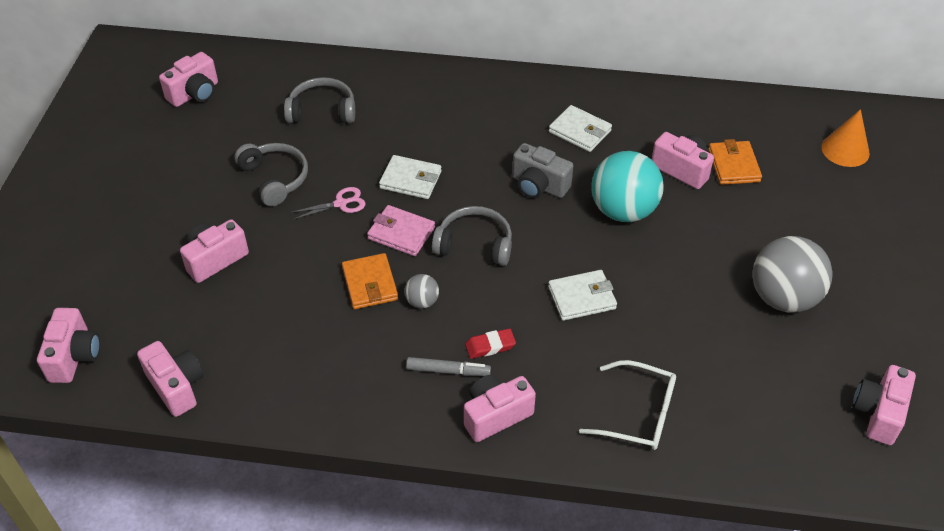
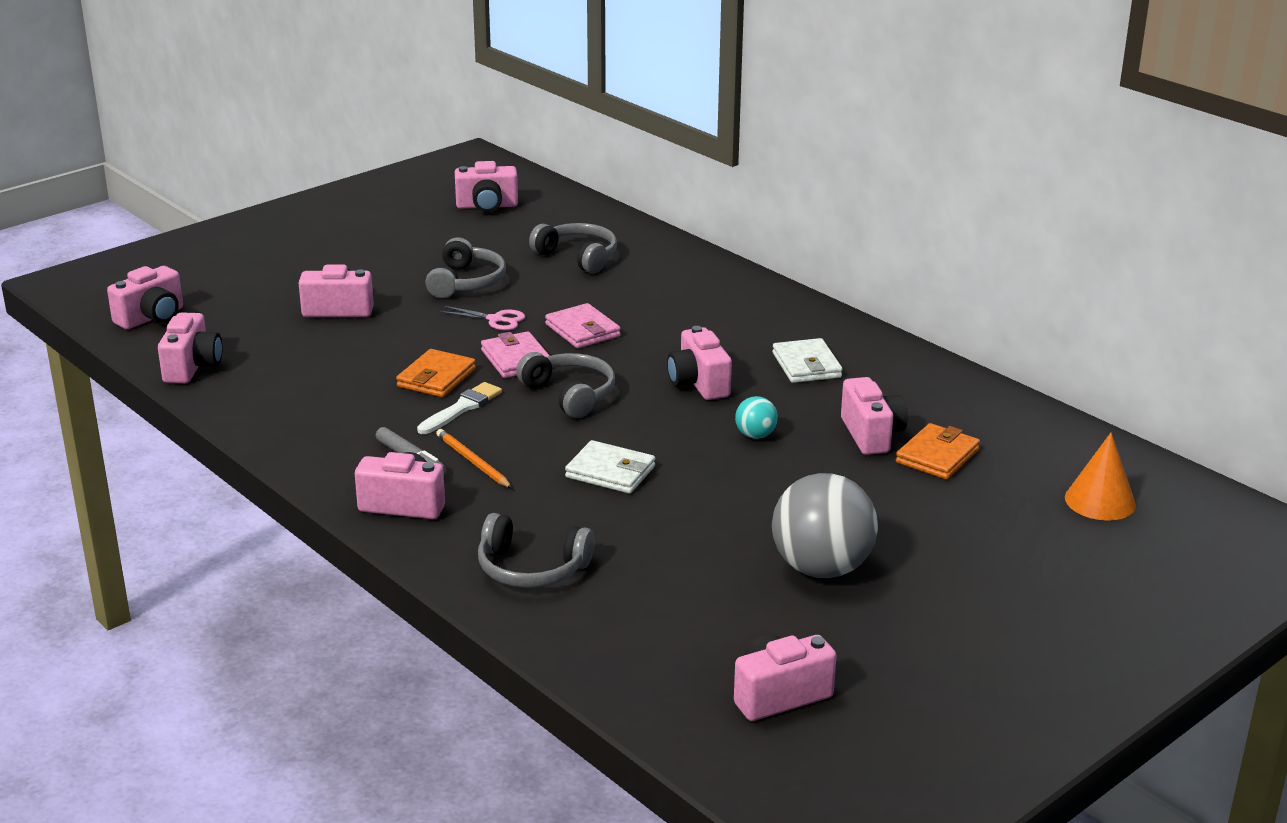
camera: 40 degrees right, 20 degrees down
white wallet [379,155,442,199] -> pink wallet [545,303,621,348]
grey ball [404,274,439,309] -> white brush [417,382,502,434]
red eraser [465,328,516,359] -> orange pencil [436,429,512,488]
grey camera [512,143,573,198] -> pink camera [667,326,732,400]
white glasses [579,360,676,450] -> grey headphones [478,513,594,588]
turquoise ball [591,151,664,222] -> turquoise ball [735,396,778,439], size x0.46

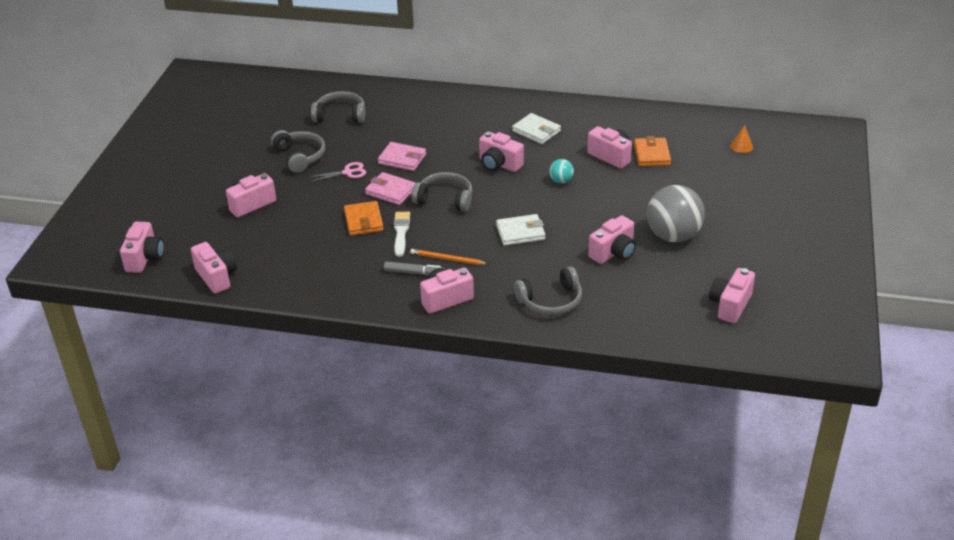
camera: 35 degrees left, 10 degrees up
pink camera [455,161,518,212] -> pink camera moved to [588,215,636,264]
orange cone [1065,433,1136,521] -> orange cone [730,125,753,153], size x0.61

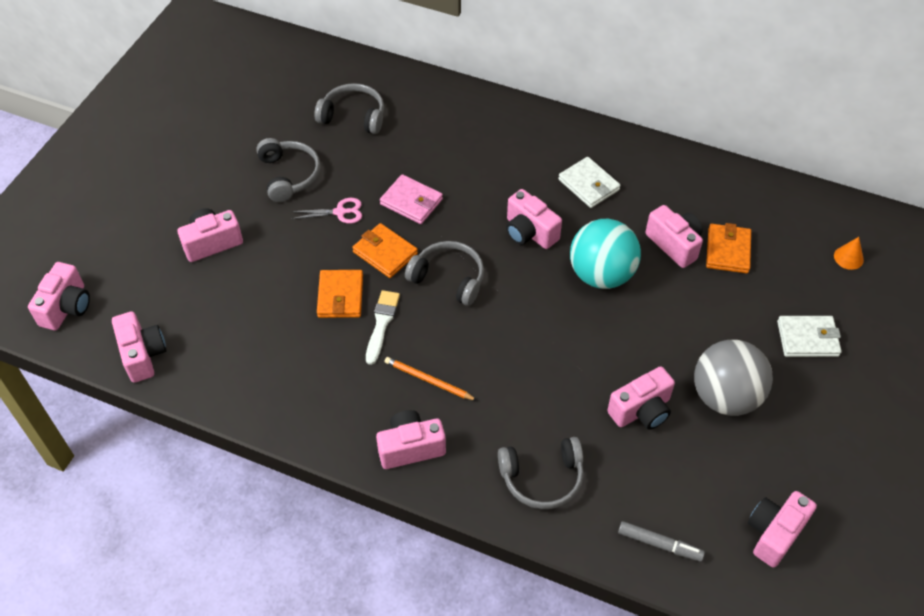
camera: 10 degrees right, 15 degrees up
pink wallet [365,172,415,205] -> orange wallet [352,223,418,278]
grey marker [384,262,445,276] -> grey marker moved to [618,521,705,562]
white wallet [496,214,545,246] -> white wallet moved to [777,316,842,357]
turquoise ball [549,159,574,183] -> turquoise ball [570,219,641,289], size x2.18

